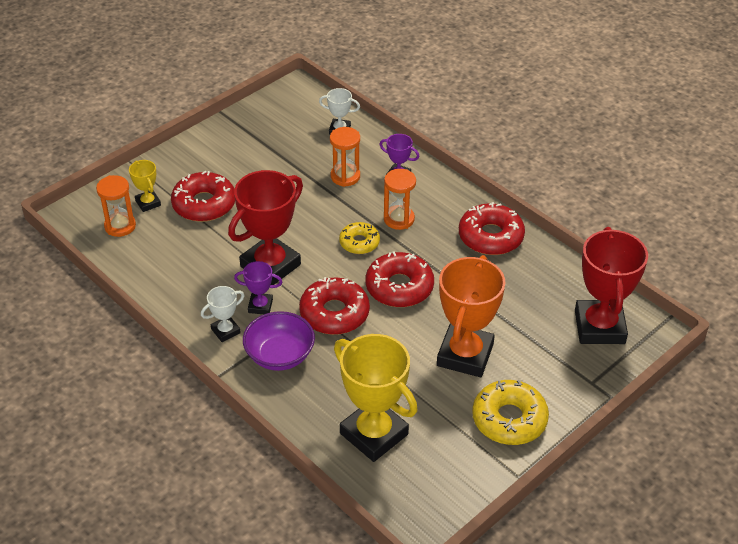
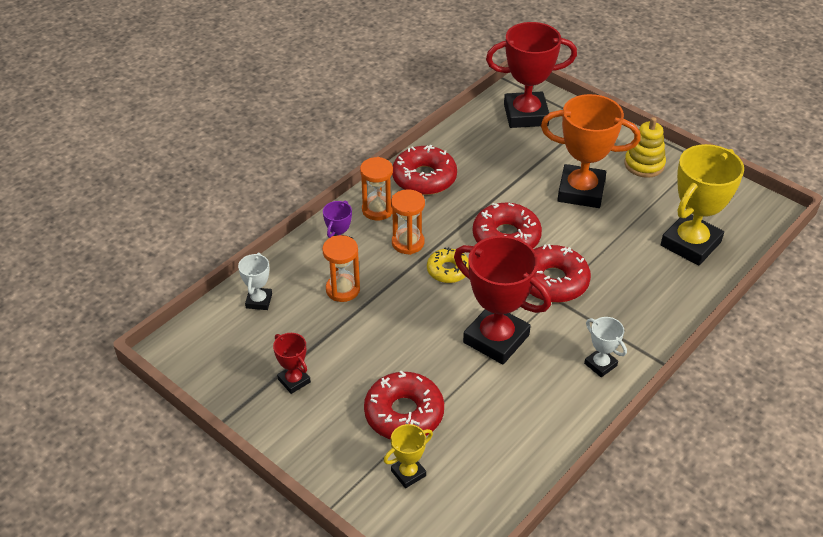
camera: 95 degrees left, 0 degrees up
orange hourglass [96,175,136,237] -> orange hourglass moved to [360,157,393,220]
purple trophy [234,261,282,314] -> none
purple bowl [243,311,315,371] -> none
yellow donut [472,380,549,445] -> yellow stacking toy [624,117,666,178]
none -> red trophy [273,333,311,394]

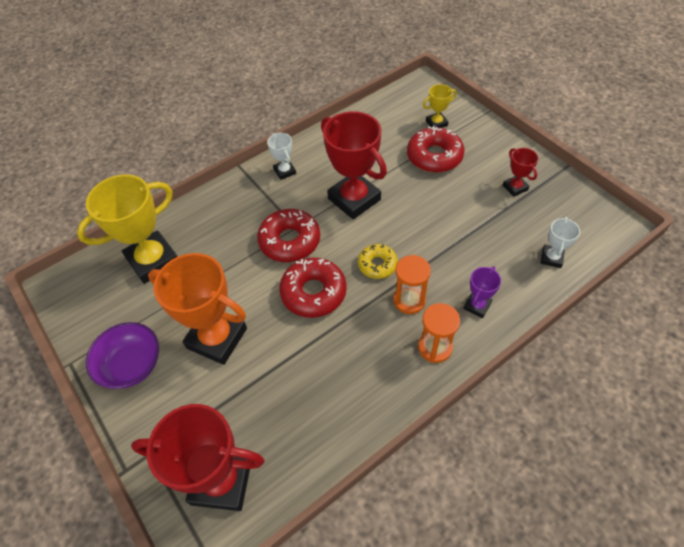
camera: 165 degrees left, 10 degrees up
orange hourglass [322,235,360,302] -> none
red donut [392,145,457,195] -> none
yellow stacking toy [624,117,666,178] -> purple bowl [86,322,159,389]

